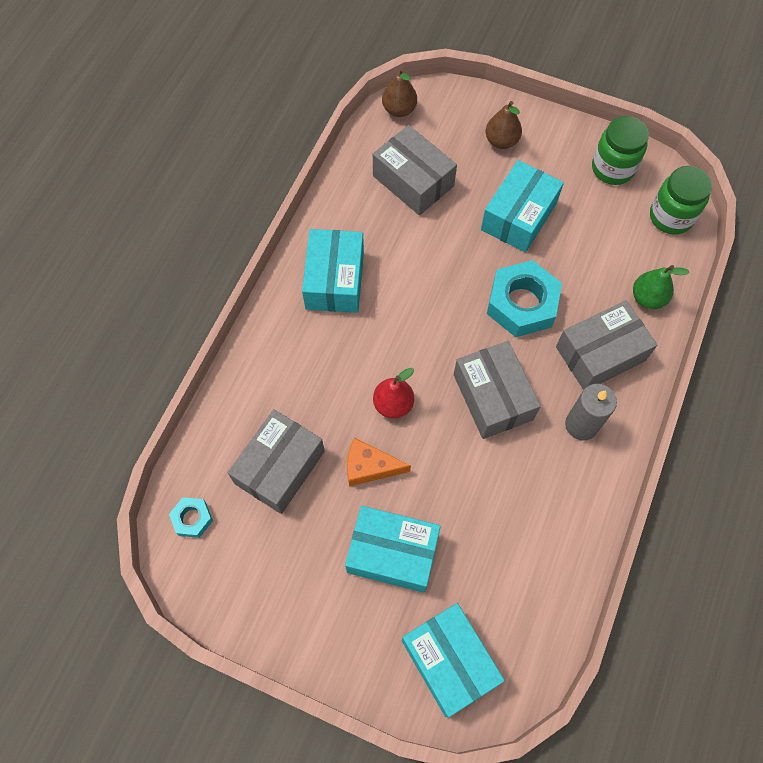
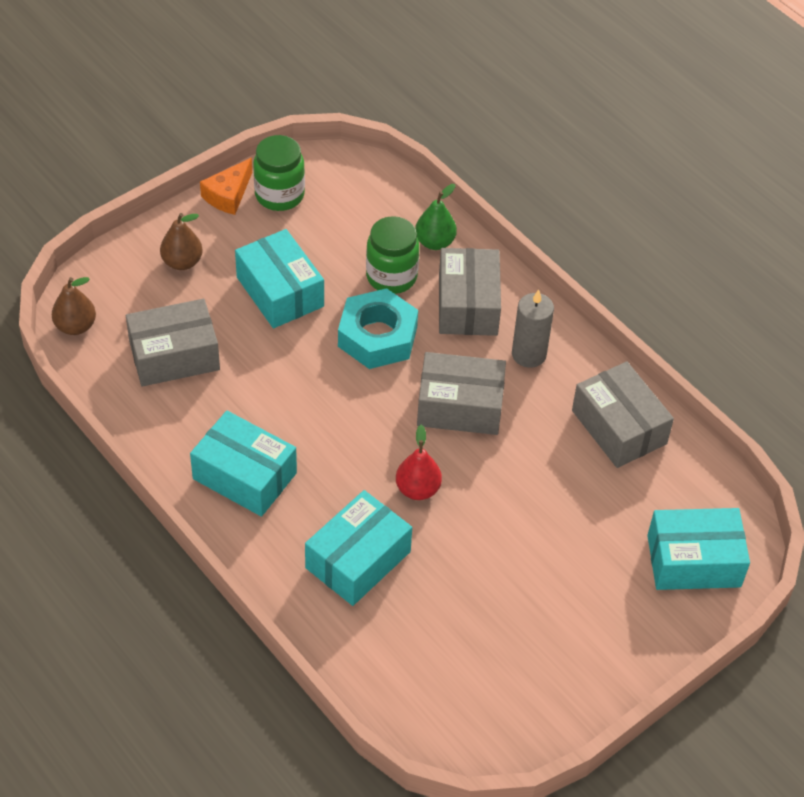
camera: 65 degrees left, 15 degrees down
turquoise nut [169,497,213,538] -> none
grey box [228,409,325,514] -> grey box moved to [572,361,674,468]
turquoise box [345,506,441,593] -> turquoise box moved to [305,490,412,606]
orange cheese [347,438,411,487] -> orange cheese moved to [200,158,252,215]
green jar [650,166,712,235] -> green jar moved to [366,216,419,294]

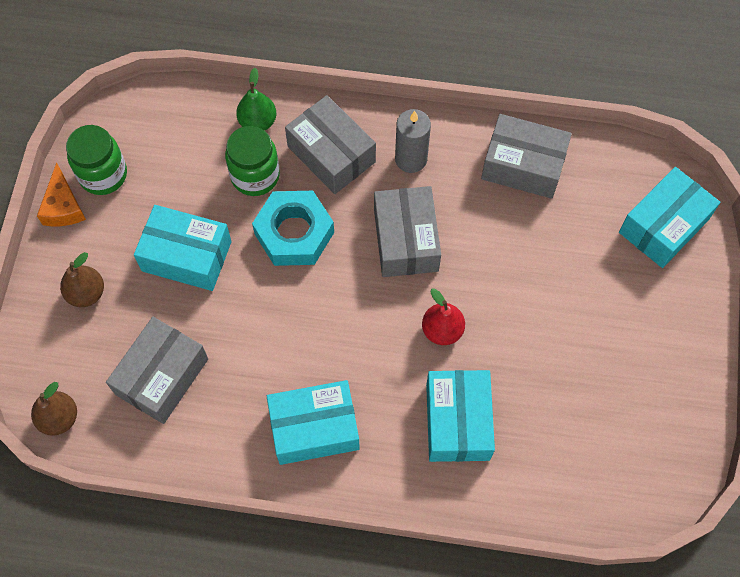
camera: 40 degrees left, 15 degrees up
grey box [417,352,506,435] -> grey box turned 60 degrees counterclockwise [374,186,441,277]

